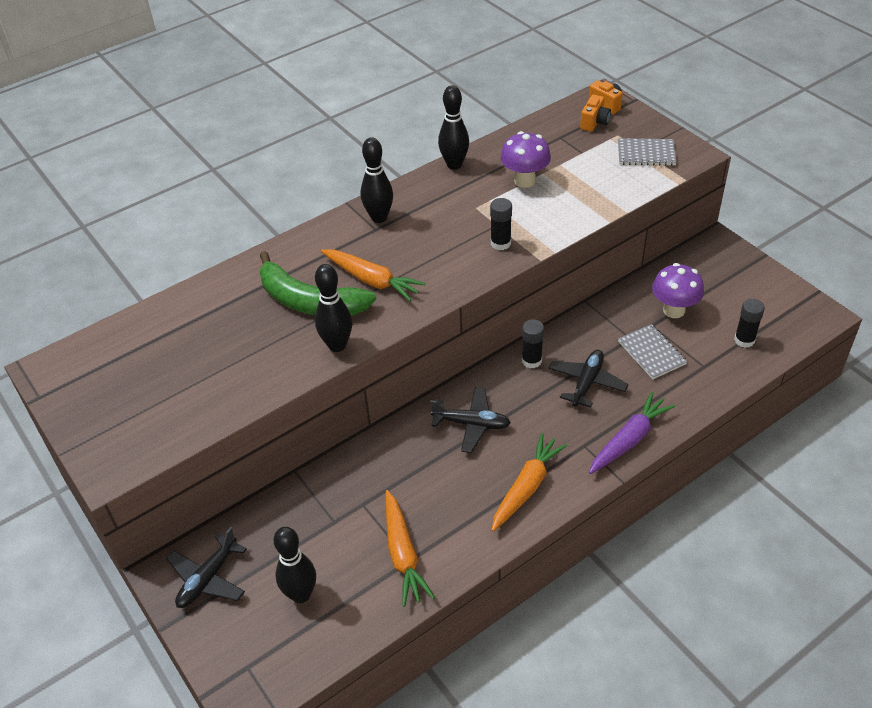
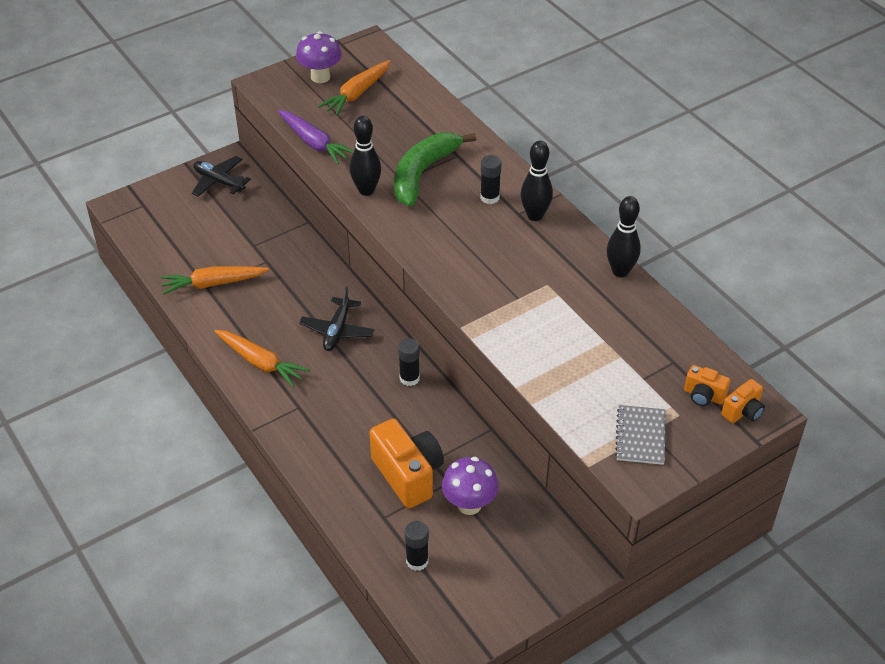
camera: 90 degrees right, 0 degrees up
black bowling pin [273,527,316,603] -> none
orange carrot [321,249,426,301] -> orange carrot moved to [318,60,391,116]
black glue stick [490,198,512,250] -> black glue stick moved to [480,155,502,204]
purple mushroom [500,131,551,188] -> purple mushroom moved to [296,31,342,83]
black plane [549,350,629,407] -> none
purple carrot [589,392,675,474] -> purple carrot moved to [278,110,354,165]
grey notebook [618,324,687,379] -> orange camera [370,418,444,508]

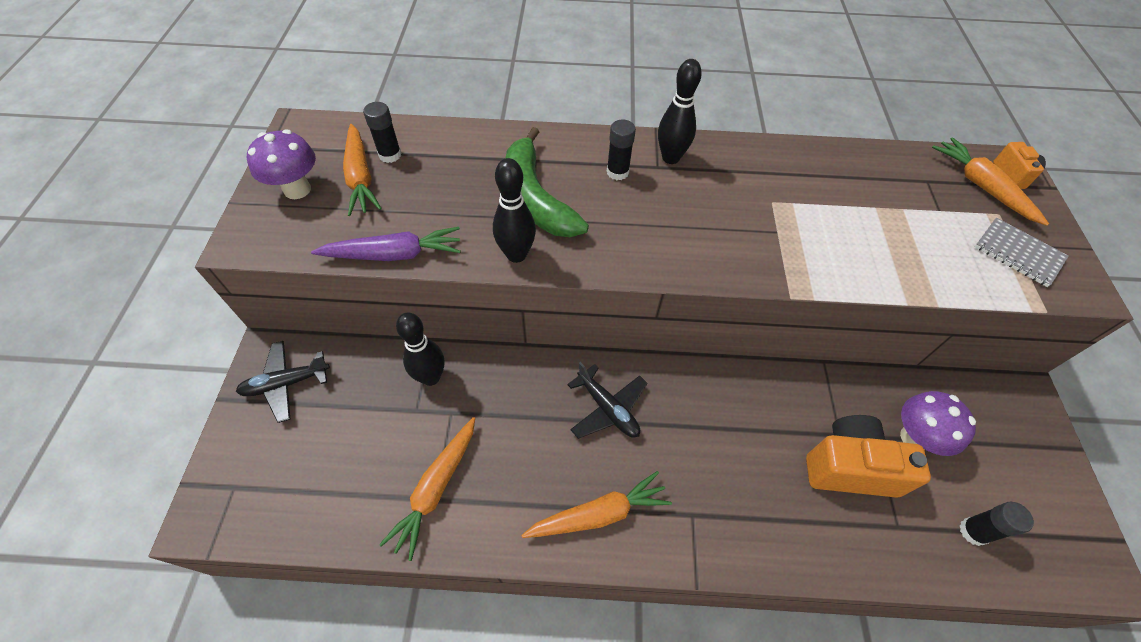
camera: 55 degrees left, 10 degrees up
black glue stick [398,338,420,386] -> black glue stick moved to [363,102,402,163]
black bowling pin [607,196,641,277] -> black bowling pin moved to [396,313,444,386]
orange camera [684,365,731,406] -> orange carrot [932,137,1049,226]

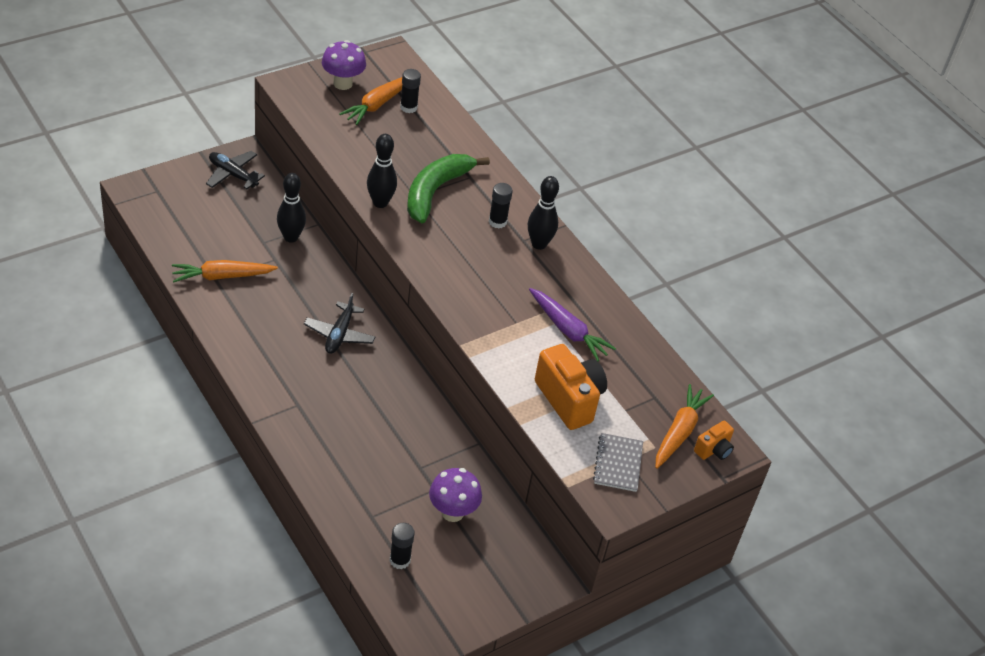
camera: 50 degrees right, 10 degrees down
purple carrot [311,227,461,261] -> purple carrot moved to [529,288,616,361]
orange carrot [521,471,672,538] -> none
orange camera [806,415,931,498] -> orange camera moved to [535,344,607,430]

